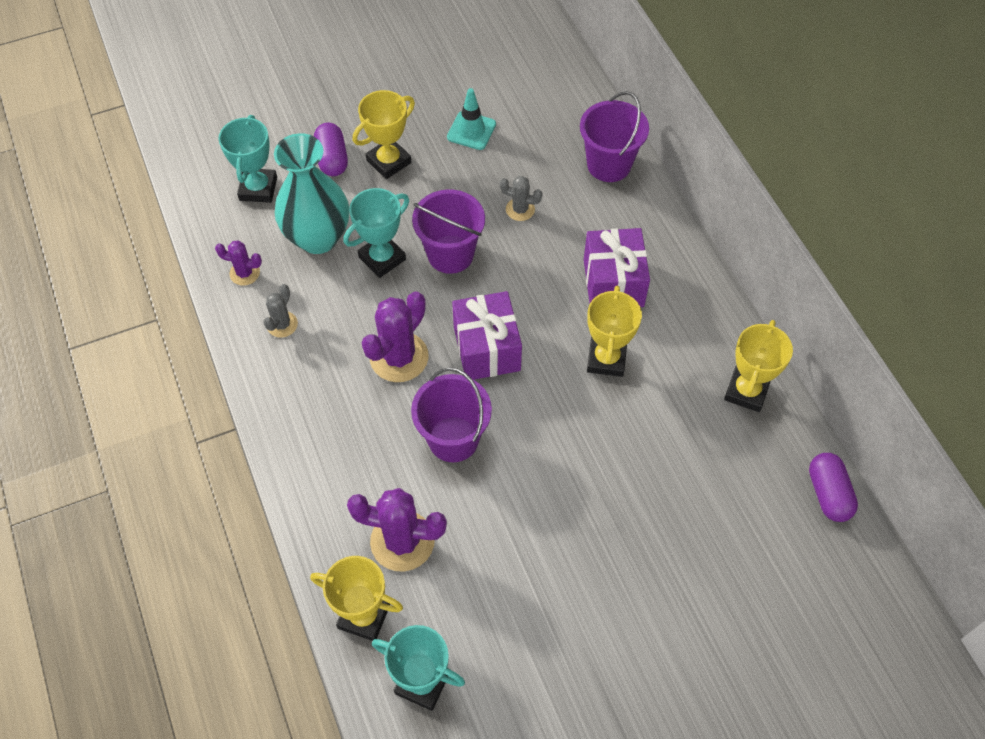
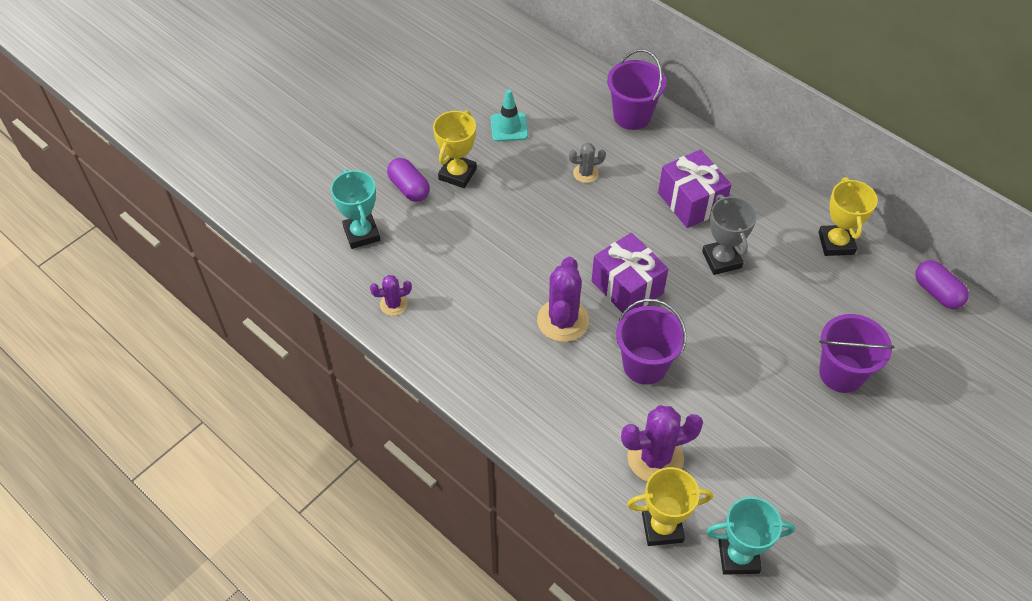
camera: 25 degrees left, 5 degrees down
grey cactus [263,284,298,338] -> none
turquoise vase [274,133,349,254] -> none
turquoise trophy [343,188,409,278] -> none
purple bucket [412,189,485,274] -> purple bucket moved to [819,314,895,393]
yellow trophy [587,286,642,377] -> grey trophy [702,194,757,275]

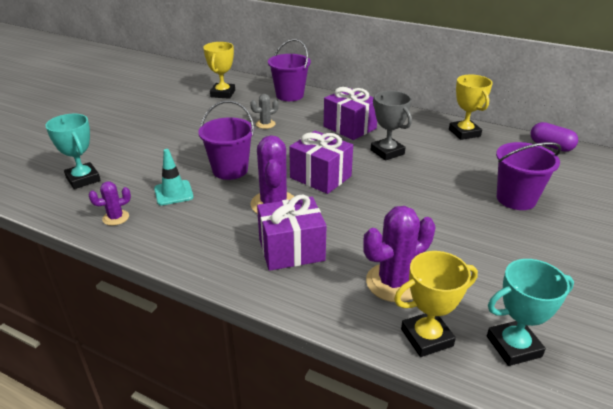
camera: 15 degrees left, 20 degrees down
purple capsule [387,158,430,202] -> none
yellow trophy [433,110,477,188] -> yellow trophy moved to [203,42,235,99]
turquoise traffic cone [491,89,528,141] -> turquoise traffic cone moved to [154,149,194,206]
purple bucket [616,299,686,385] -> purple bucket moved to [198,101,254,180]
none -> purple gift [257,195,326,271]

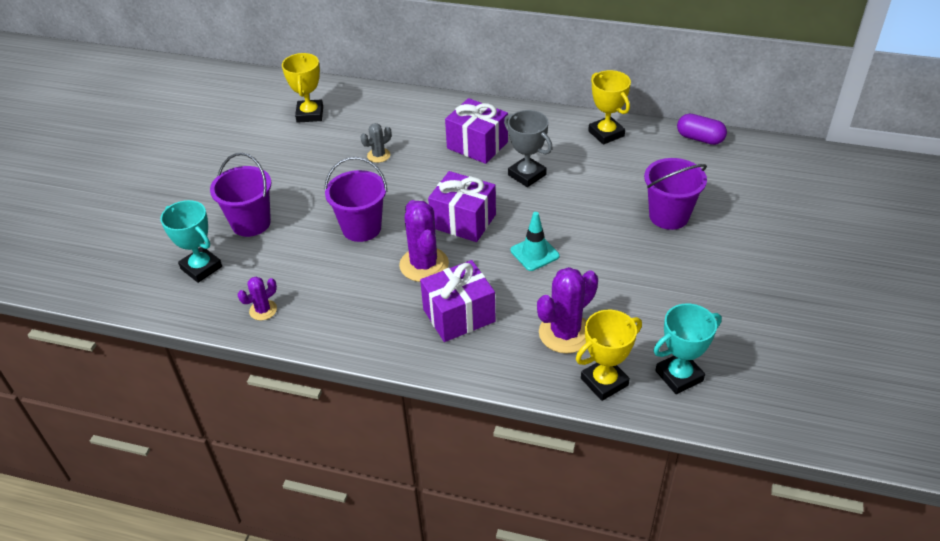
camera: 10 degrees left, 10 degrees up
turquoise traffic cone [154,149,194,206] -> turquoise traffic cone moved to [510,212,560,271]
purple bucket [268,39,311,101] -> purple bucket moved to [210,153,271,237]

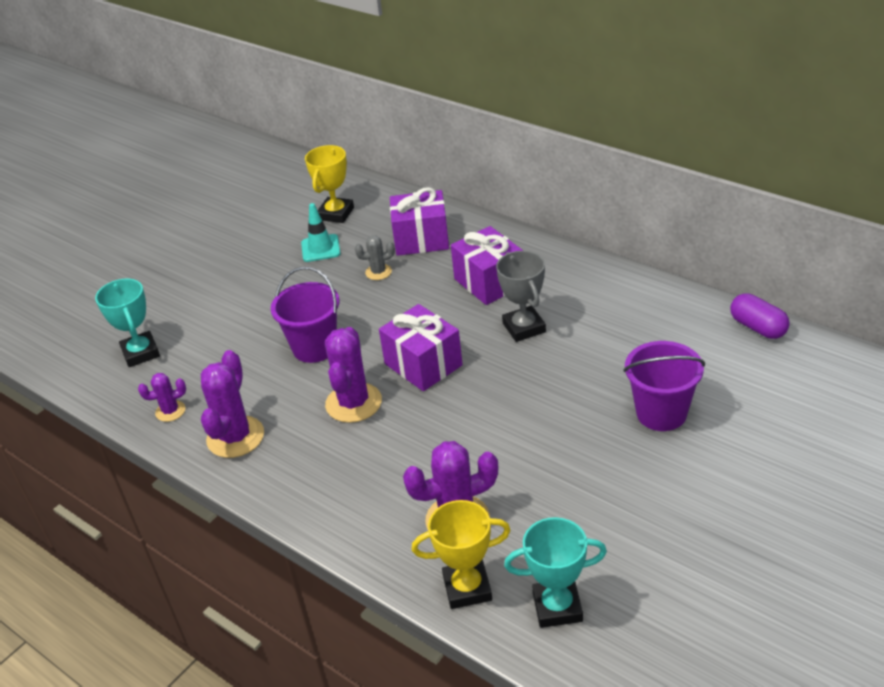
camera: 25 degrees right, 5 degrees down
purple bucket [210,153,271,237] -> none
purple gift [420,260,496,342] -> purple gift moved to [390,187,449,256]
turquoise traffic cone [510,212,560,271] -> turquoise traffic cone moved to [301,203,341,262]
yellow trophy [588,70,631,145] -> none
none -> purple cactus [201,350,264,458]

